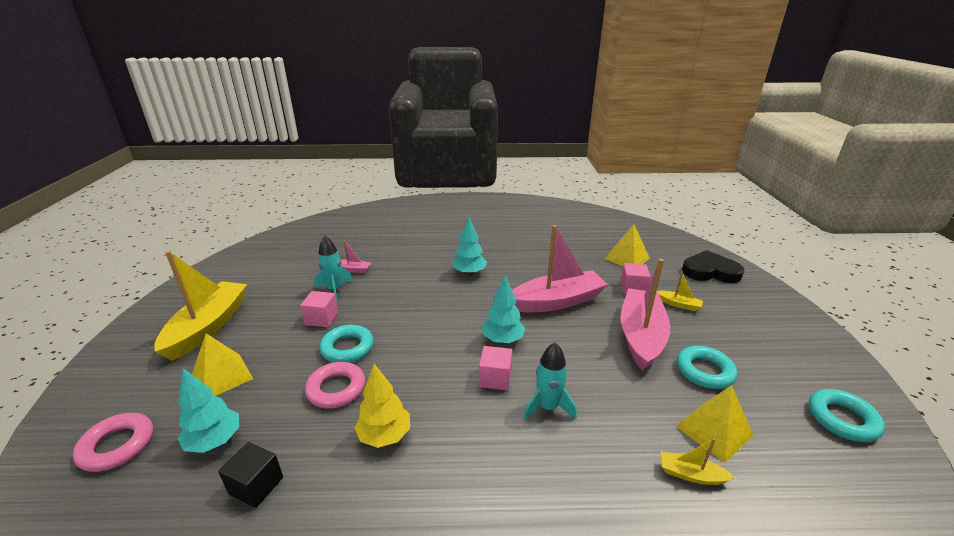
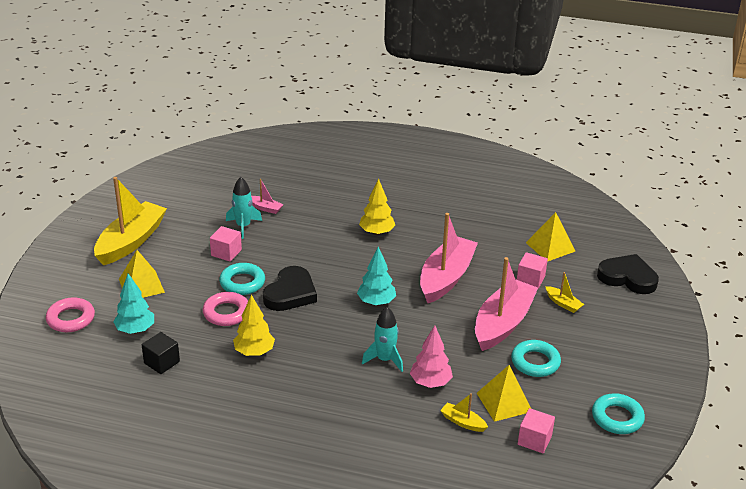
camera: 15 degrees right, 5 degrees up
turquoise tree [452,217,487,275] -> yellow tree [359,179,395,235]
pink cube [479,346,512,390] -> pink cube moved to [518,408,555,453]
pink boat [512,225,608,312] -> pink boat turned 60 degrees counterclockwise [420,213,478,303]
none -> black heart [263,266,317,311]
none -> pink tree [410,326,453,388]

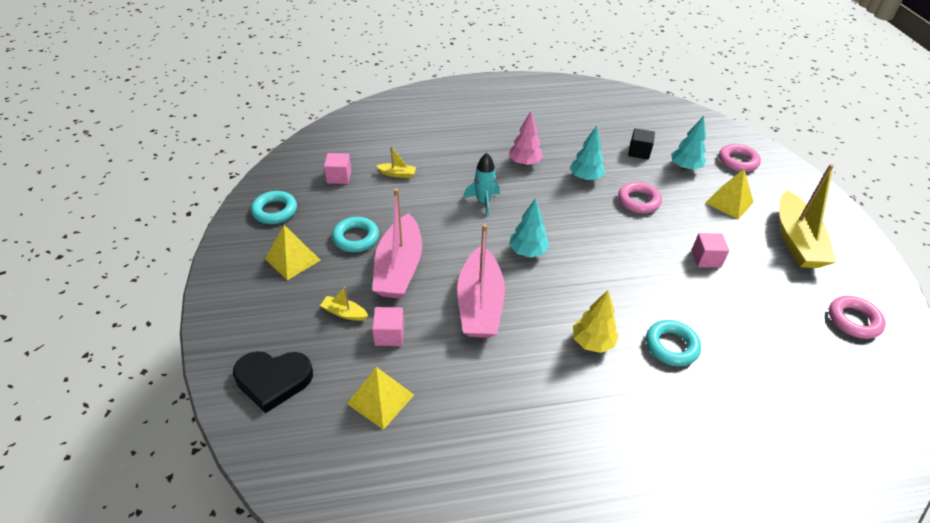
camera: 155 degrees right, 10 degrees up
turquoise ring [219,263,265,295] -> turquoise ring moved to [646,320,701,366]
turquoise rocket [226,177,262,239] -> none
yellow tree [233,295,275,356] -> turquoise tree [570,125,605,181]
pink boat [251,179,284,214] -> none
black heart [263,266,317,311] -> none
pink tree [410,326,453,388] -> pink tree moved to [509,111,543,166]
yellow pyramid [477,365,531,422] -> yellow pyramid moved to [265,225,320,280]
none -> pink ring [829,296,886,339]

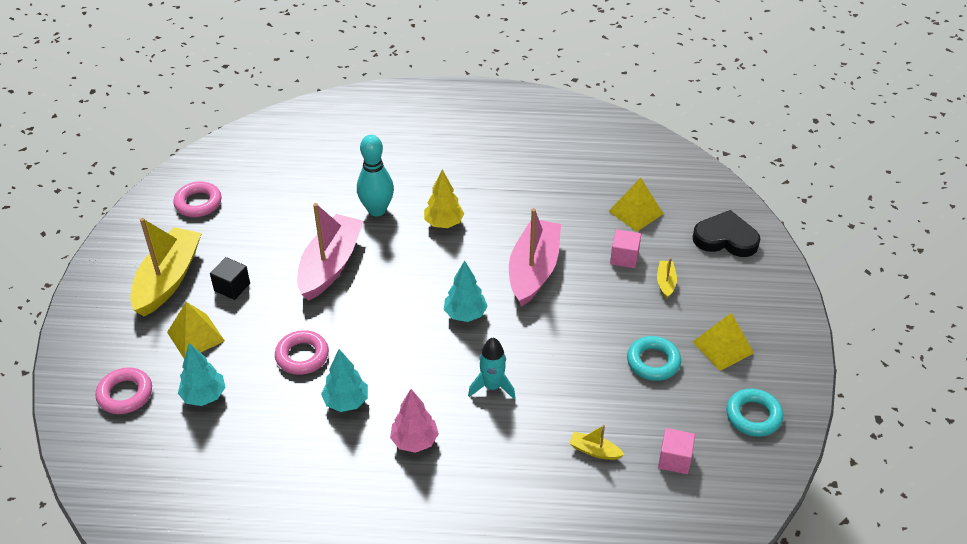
camera: 165 degrees left, 0 degrees up
yellow boat [320,287,368,321] -> yellow boat turned 120 degrees counterclockwise [657,258,677,299]
pink boat [372,188,422,298] -> pink boat moved to [297,203,364,301]
black cube [628,128,655,160] -> black cube moved to [210,257,250,300]
turquoise ring [646,320,701,366] -> turquoise bowling pin [357,135,394,216]
pink cube [692,233,729,268] -> none

